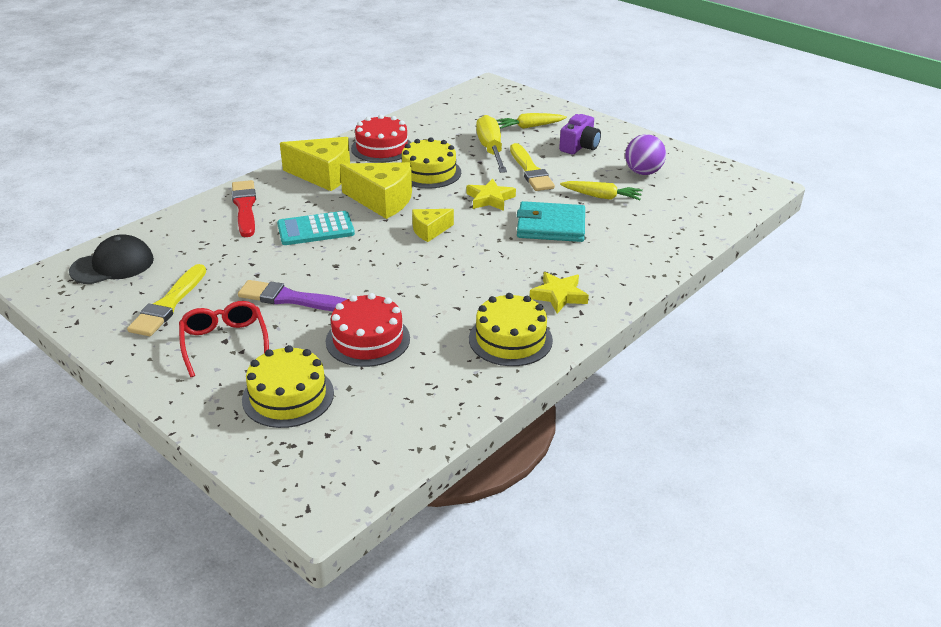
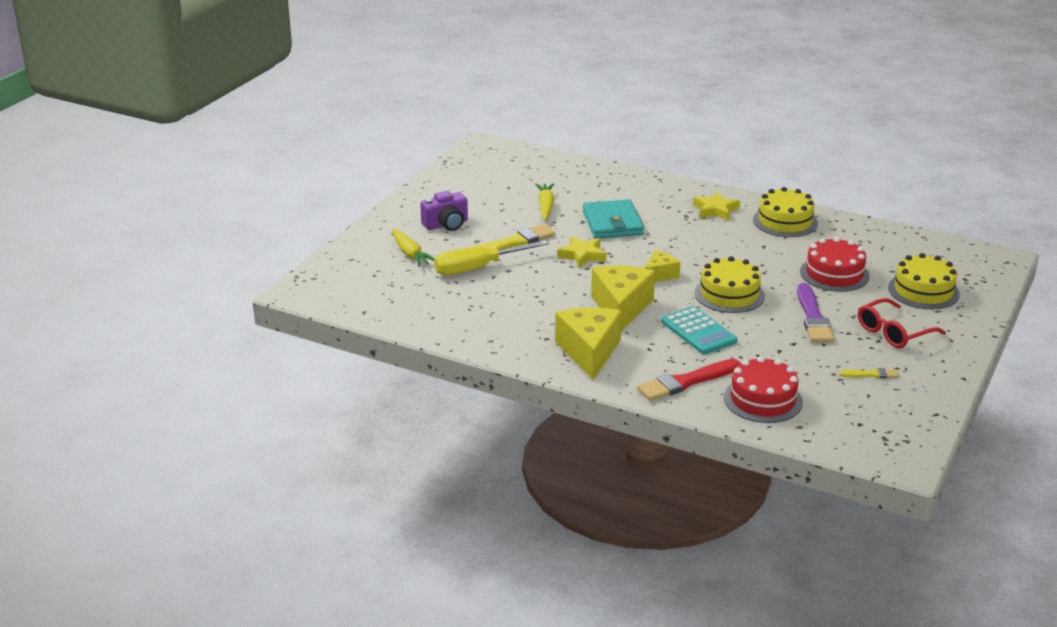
camera: 105 degrees left, 5 degrees down
black cap [69,234,154,284] -> none
yellow brush [127,264,206,336] -> yellow brush [839,368,899,378], size x0.51
red cake [351,115,411,163] -> red cake moved to [724,356,803,423]
yellow cake [402,137,461,189] -> yellow cake moved to [695,256,765,313]
yellow cheese [412,209,454,242] -> yellow cheese turned 90 degrees counterclockwise [644,250,681,282]
purple camera [559,114,601,154] -> purple camera turned 135 degrees clockwise [420,191,468,231]
purple ball [625,134,666,175] -> none

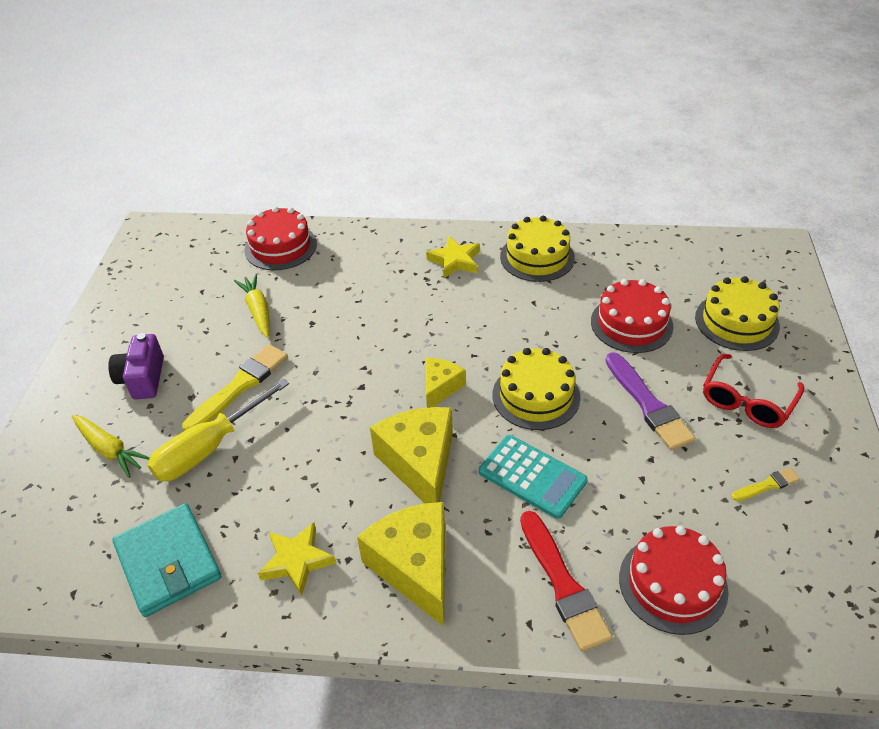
camera: 20 degrees left, 15 degrees up
purple camera [420,191,468,231] -> purple camera turned 135 degrees clockwise [108,333,164,399]
yellow star [557,236,607,268] -> yellow star moved to [258,522,336,596]
turquoise wallet [583,199,644,239] -> turquoise wallet moved to [112,503,221,617]
red brush [637,359,740,401] -> red brush turned 60 degrees counterclockwise [520,511,613,652]
none -> red cake [245,206,317,270]

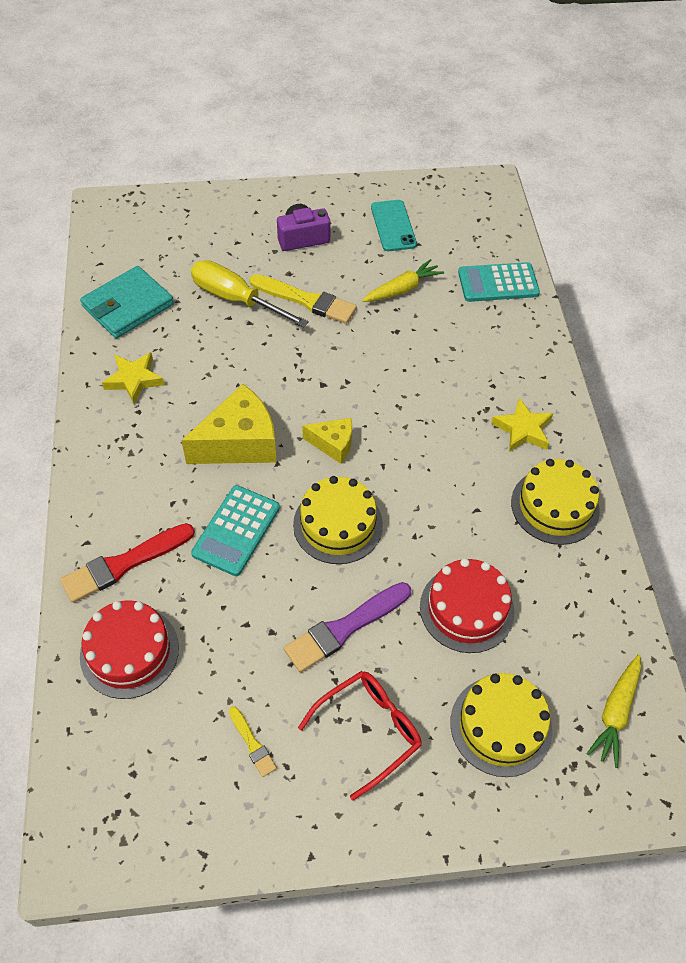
camera: 75 degrees right, 10 degrees up
yellow carrot [72,415,150,478] -> yellow carrot moved to [586,654,641,768]
red cake [245,206,317,270] -> turquoise calculator [458,262,540,302]
yellow cheese [357,502,445,627] -> none
red glasses [703,354,805,428] -> red glasses turned 120 degrees clockwise [298,671,422,800]
none -> turquoise phone [371,200,417,251]

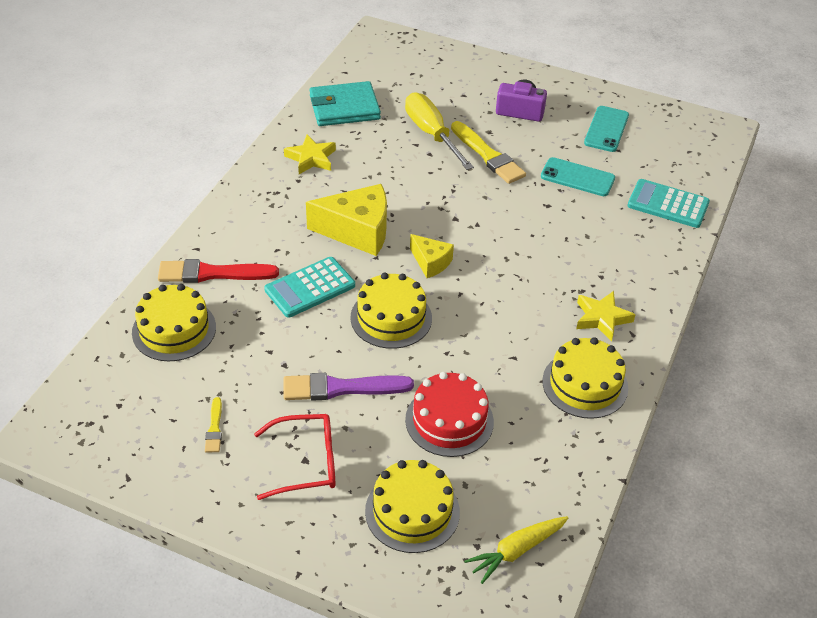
camera: 30 degrees right, 10 degrees down
red cake [80,600,179,699] -> yellow cake [132,284,216,361]
yellow carrot [362,259,444,302] -> turquoise phone [541,157,615,196]

